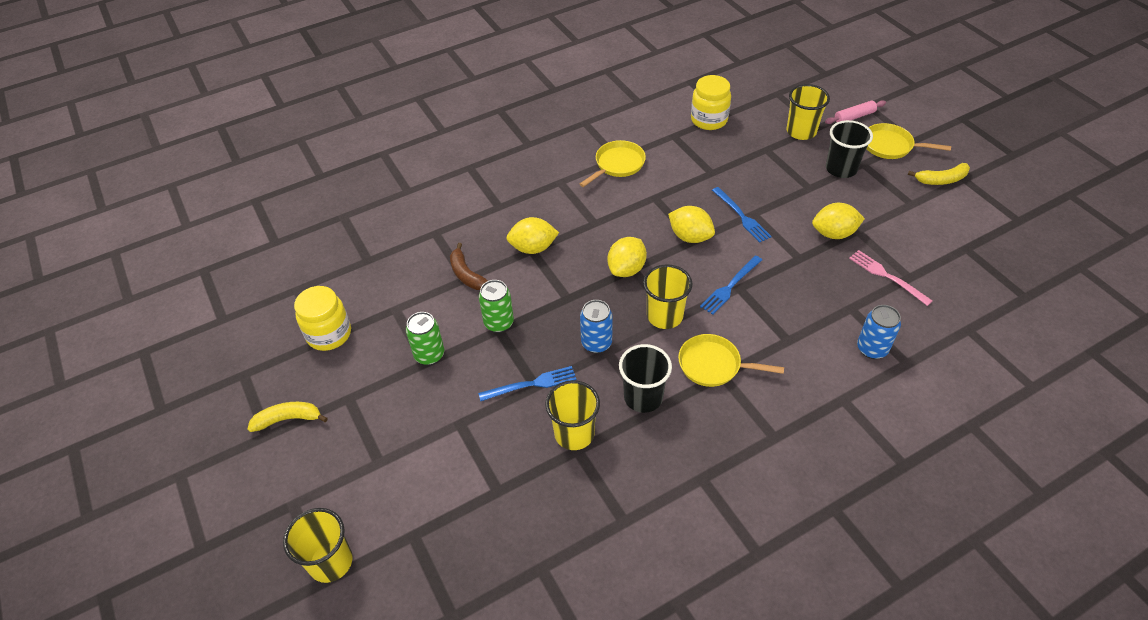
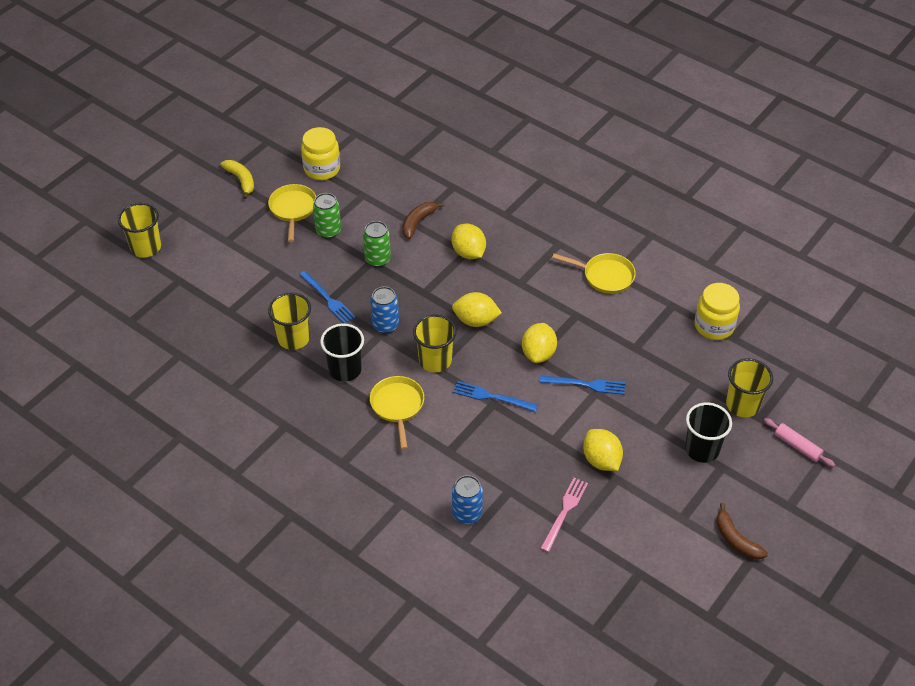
camera: 65 degrees right, 0 degrees up
blue fork [712,187,772,243] -> blue fork turned 120 degrees counterclockwise [540,376,625,395]
yellow pan [866,123,951,159] -> yellow pan moved to [268,184,316,242]
yellow banana [908,163,970,185] -> brown banana [716,503,768,560]

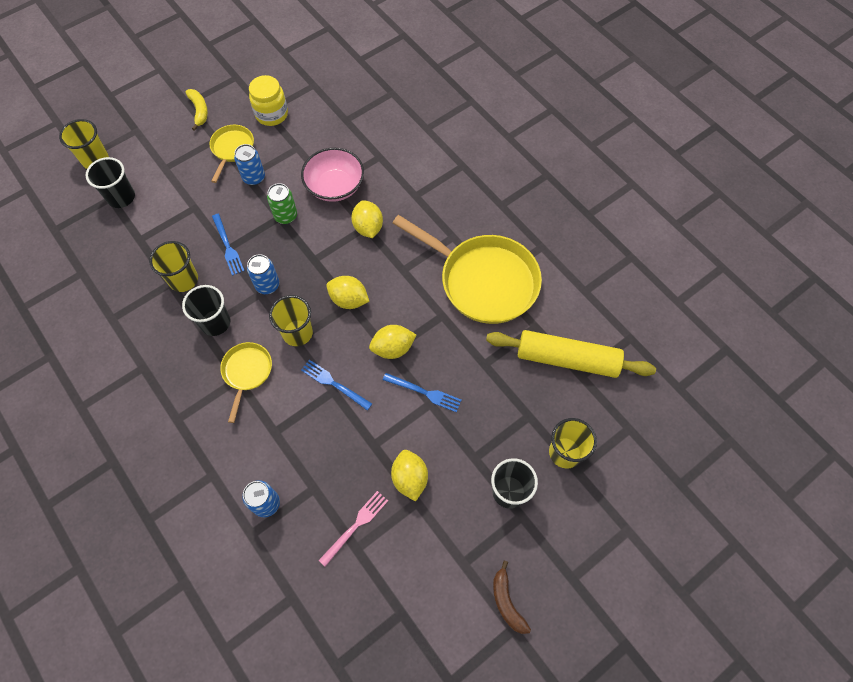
camera: 15 degrees right, 15 degrees up
green can [313,193,341,239] -> blue can [234,144,265,186]
brown banana [402,202,445,239] -> pink bowl [301,148,364,202]
yellow lemon [522,323,557,363] -> yellow lemon turned 45 degrees clockwise [369,325,416,359]
yellow pan [552,253,636,294] -> yellow pan [393,215,542,324], size x2.02
yellow jar [695,283,740,340] -> yellow rolling pin [486,330,656,378]
pink rolling pin [764,418,835,467] -> none
none -> black cup [86,157,135,208]

